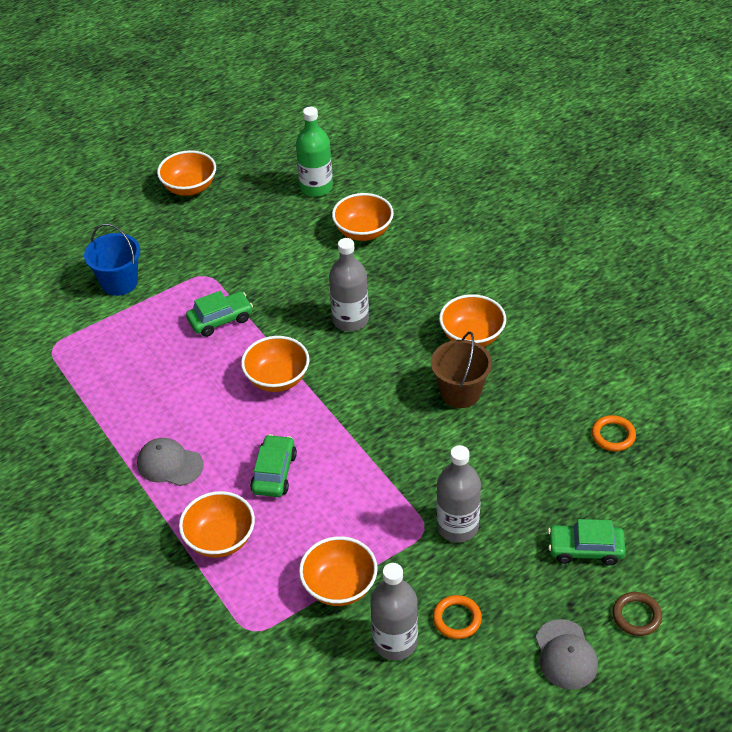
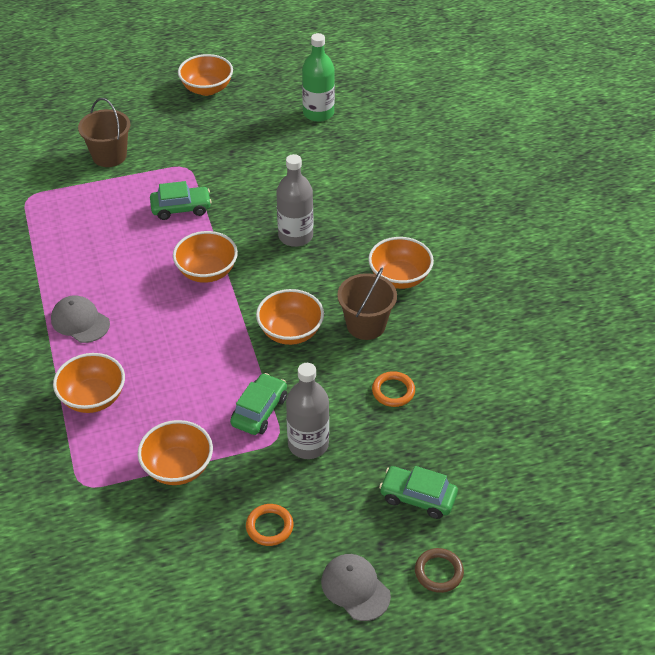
camera: 15 degrees right, 0 degrees up
blue bucket [84,224,140,296] -> brown bucket [78,98,130,167]
green car [250,434,297,497] -> green car moved to [230,373,287,435]
orange bowl [332,193,394,241] -> orange bowl moved to [256,289,324,345]
grey bottle [370,563,418,660] -> none
grey cap [536,619,598,690] -> grey cap turned 135 degrees clockwise [321,554,391,621]
orange ring [591,415,636,451] -> orange ring moved to [372,371,415,407]

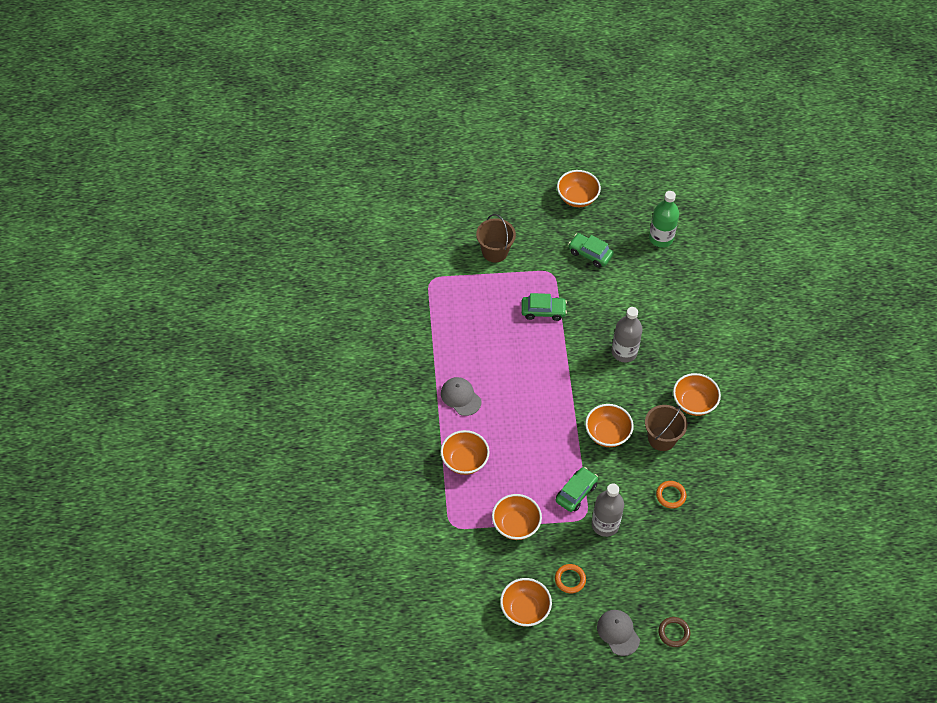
camera: 10 degrees right, 10 degrees up
orange bowl [173,231,238,283] -> orange bowl moved to [500,578,552,627]
green car [379,466,458,519] -> green car moved to [568,233,614,268]

